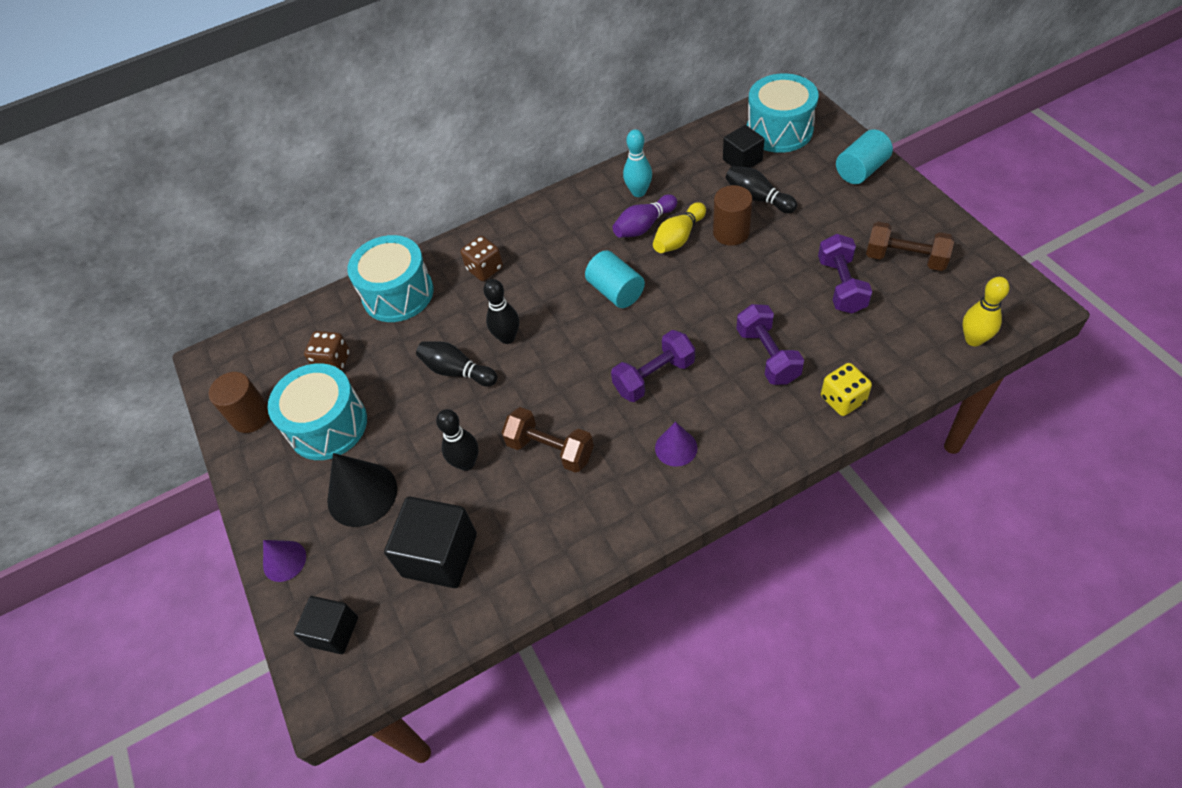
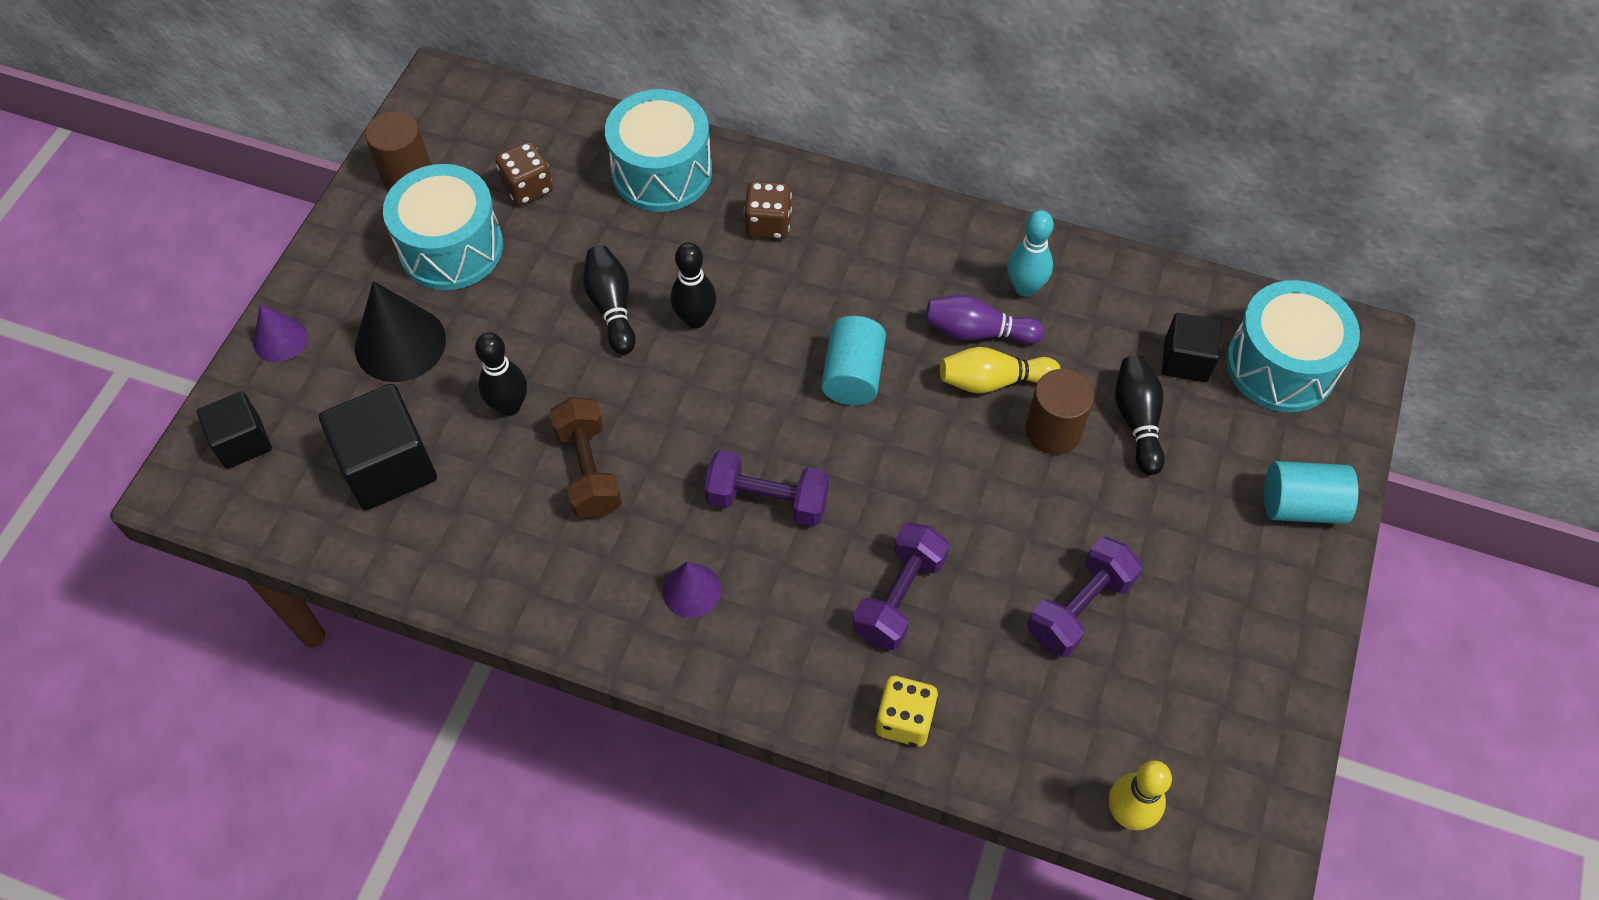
camera: 40 degrees right, 5 degrees up
brown dumbbell [866,222,954,271] -> none

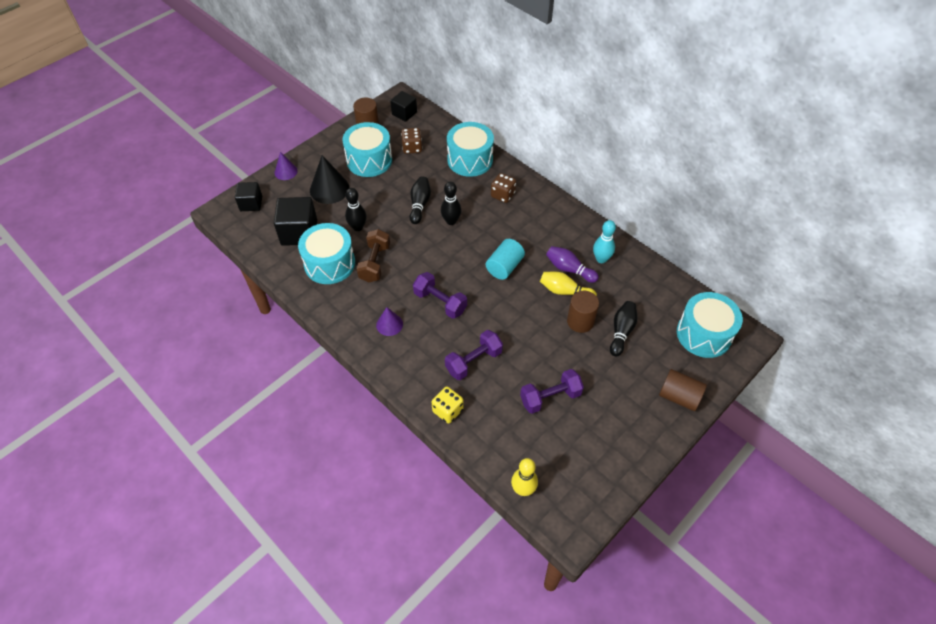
camera: 25 degrees right, 5 degrees down
black cube [1162,313,1222,382] -> black cube moved to [390,91,417,122]
turquoise cylinder [1264,461,1358,524] -> brown cylinder [659,369,707,411]
none -> turquoise drum [298,223,355,284]

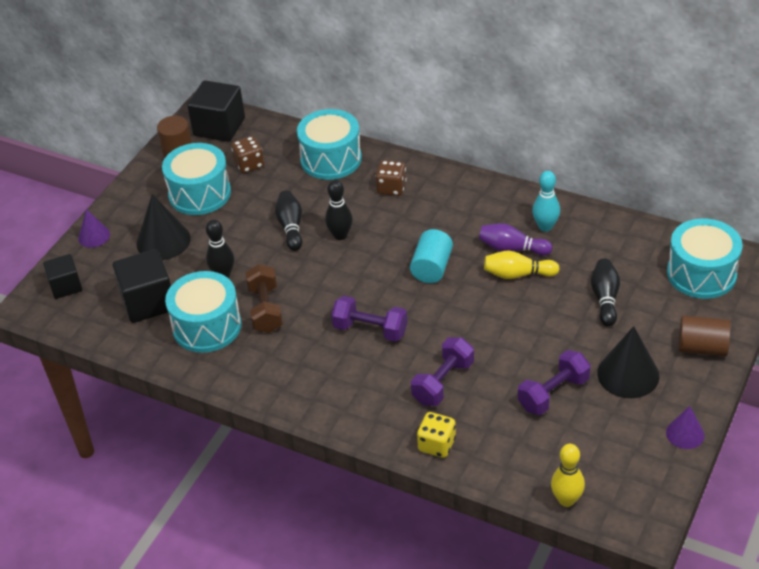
camera: 15 degrees left, 10 degrees down
purple cone [376,307,403,336] -> purple cone moved to [666,406,705,449]
black cube [390,91,417,122] -> black cube [187,80,245,142], size x1.61
brown cylinder [567,291,599,333] -> none
none -> black cone [597,326,659,398]

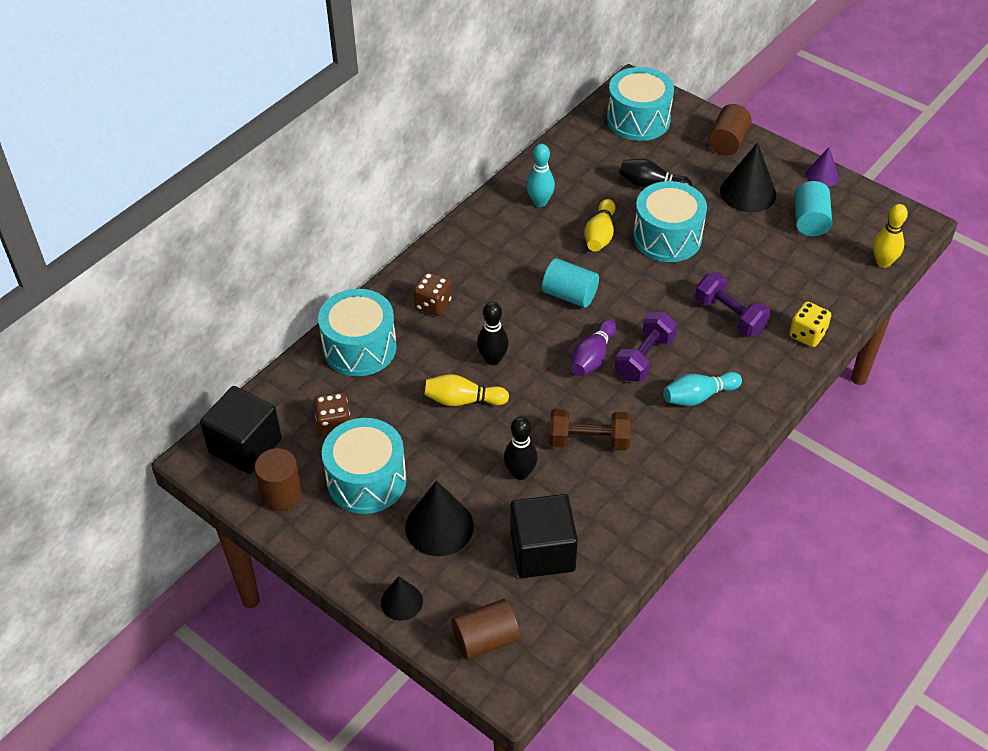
camera: 80 degrees left, 5 degrees up
black cube [43,254,82,299] -> brown cylinder [451,599,520,660]
purple cone [78,209,110,248] -> black cone [381,576,423,621]
turquoise drum [165,271,242,353] -> turquoise drum moved to [633,181,707,262]
black bowling pin [275,190,302,251] -> yellow bowling pin [424,374,509,406]
purple bowling pin [479,223,552,256] -> purple bowling pin moved to [571,319,617,376]
purple dumbbell [518,350,591,415] -> none
none -> turquoise bowling pin [663,372,742,406]
none -> turquoise cylinder [795,181,832,236]

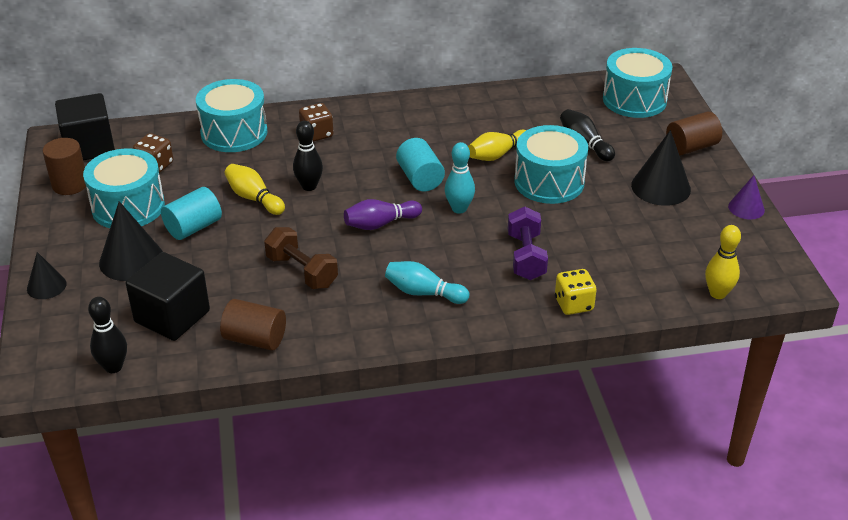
camera: 40 degrees right, 10 degrees down
brown cylinder [451,599,520,660] -> brown cylinder moved to [220,299,286,351]
black bowling pin [504,417,538,480] -> black bowling pin moved to [88,297,127,373]
turquoise bowling pin [526,144,555,207] -> turquoise bowling pin moved to [445,142,475,214]
purple dumbbell [615,312,677,382] -> none
turquoise cylinder [795,181,832,236] -> turquoise cylinder moved to [161,187,222,240]

